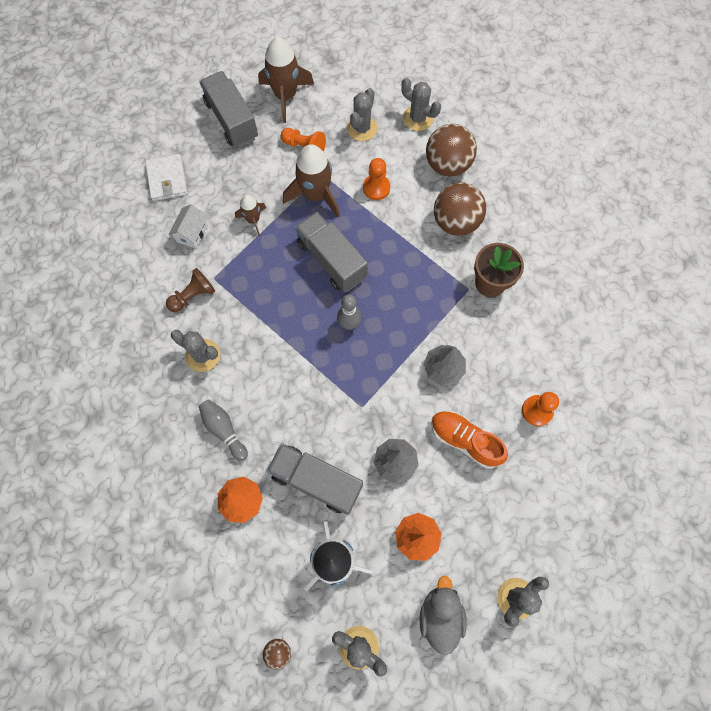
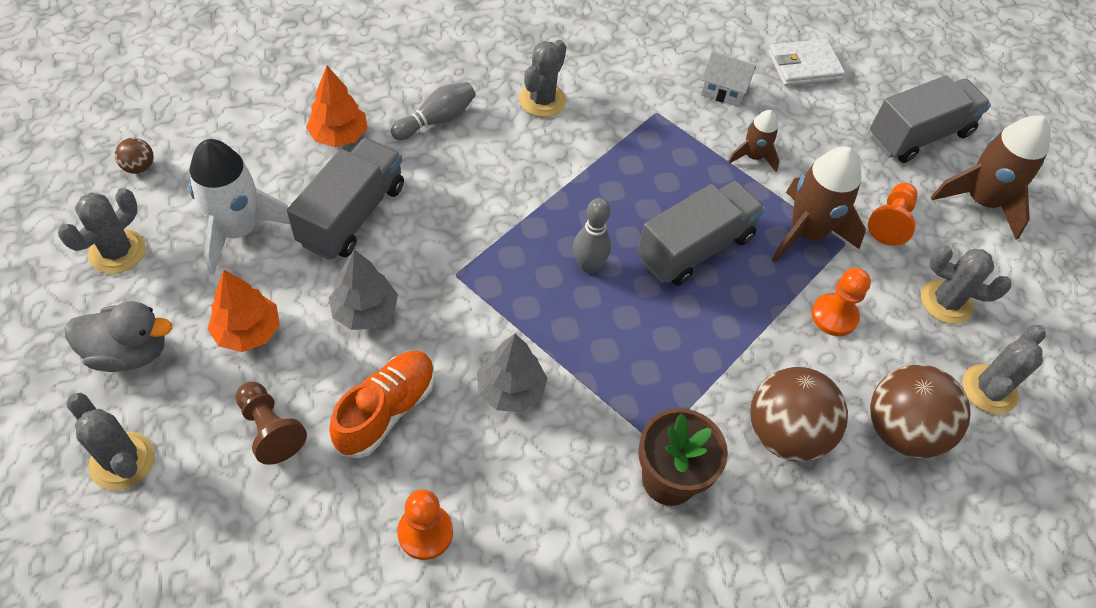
camera: 85 degrees right, 15 degrees down
brown pawn [166,268,215,312] -> brown pawn moved to [236,382,307,465]

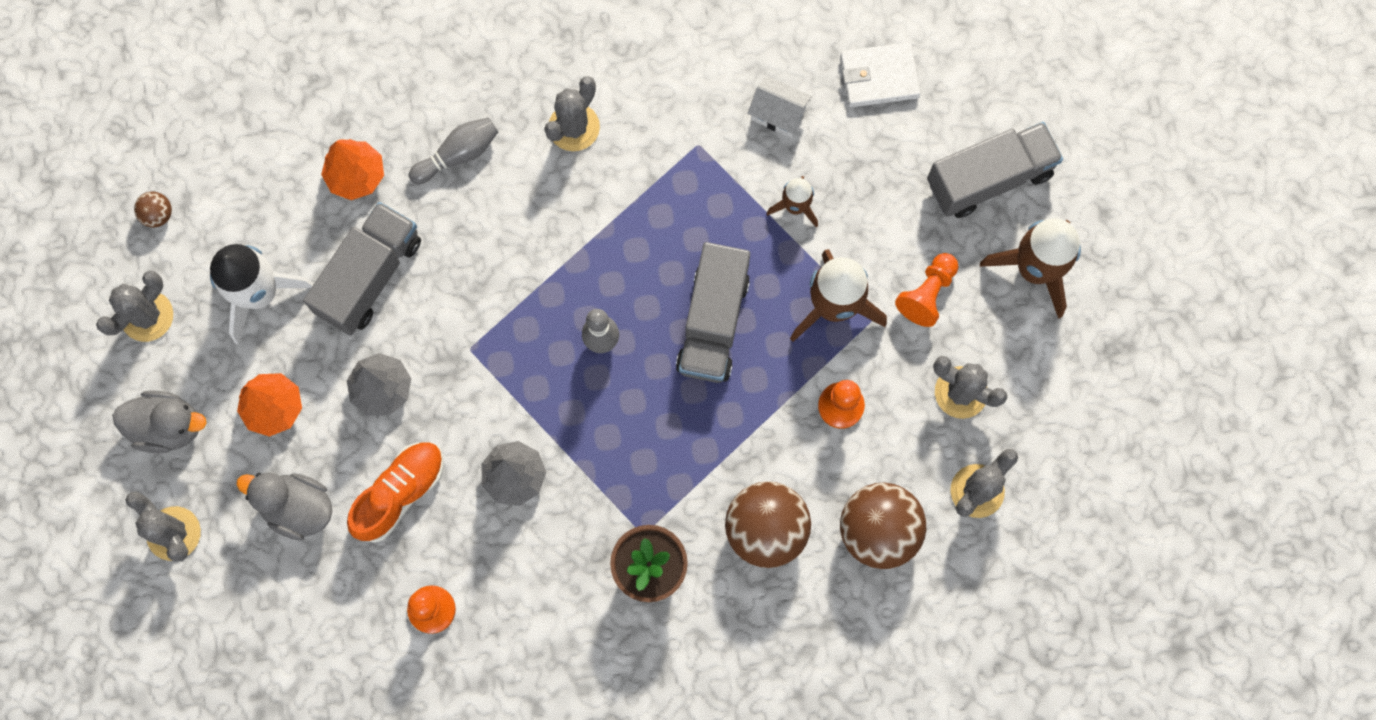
camera: 10 degrees right, 20 degrees up
brown pawn [236,382,307,465] -> grey duck [236,473,332,541]
grey truck [637,181,765,286] -> grey truck turned 135 degrees clockwise [676,242,750,383]

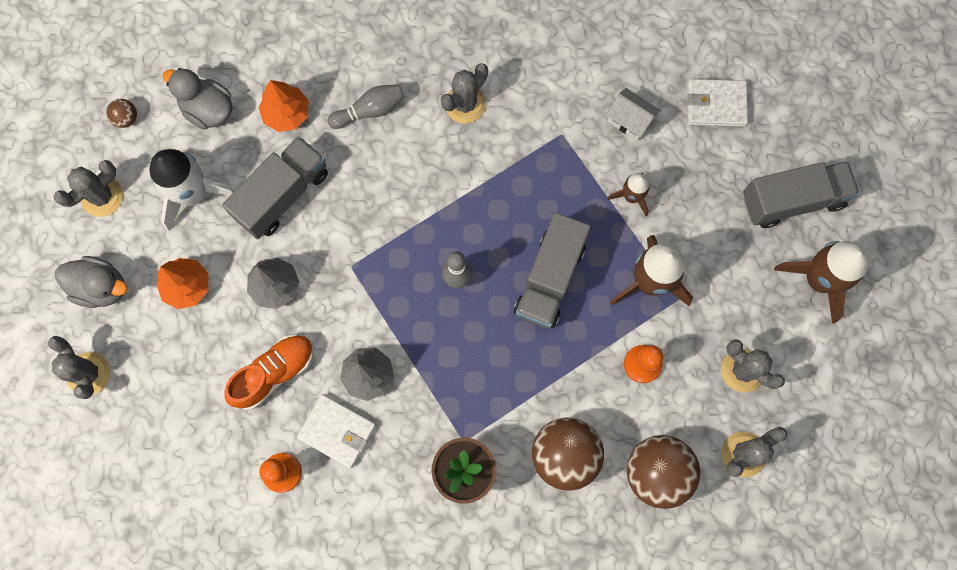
camera: 10 degrees right, 0 degrees up
grey duck [236,473,332,541] -> grey duck moved to [162,68,232,129]
orange pawn [895,253,958,327] -> none
none -> white wallet [297,394,376,468]

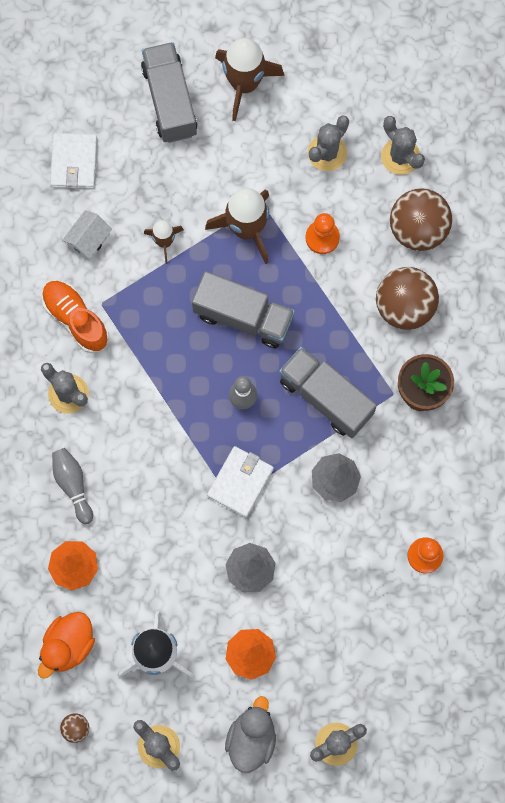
camera: 90 degrees left, 0 degrees up
grey duck [162,68,232,129] -> orange duck [38,612,95,679]
grey truck [222,136,328,239] -> grey truck moved to [279,347,377,438]
orange shoe [224,335,314,410] -> orange shoe moved to [42,280,109,353]
white wallet [297,394,376,468] -> white wallet moved to [207,446,274,517]

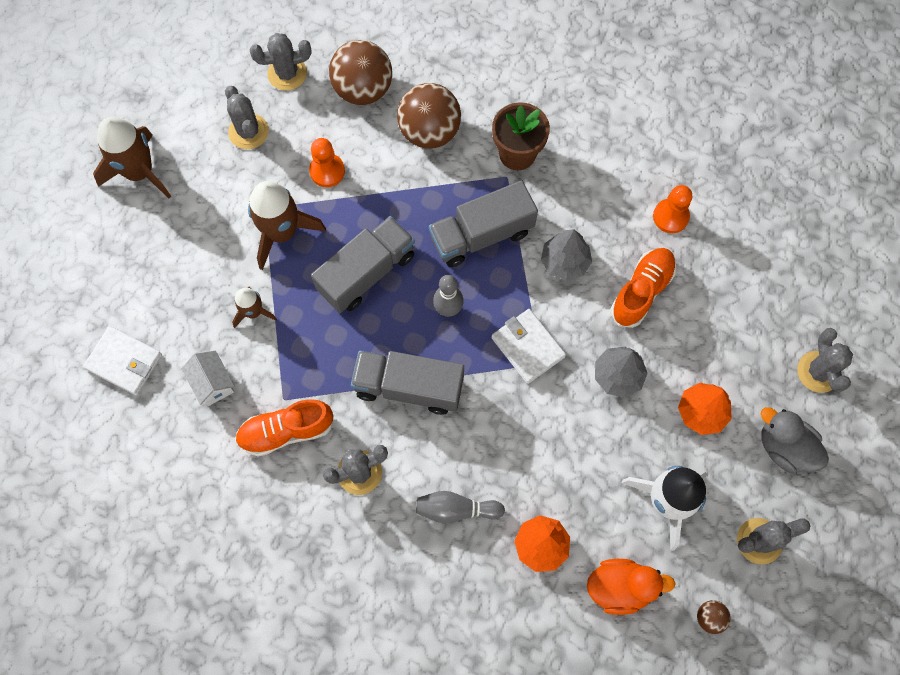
camera: 65 degrees left, 5 degrees down
orange duck [38,612,95,679] -> orange duck turned 60 degrees counterclockwise [587,559,676,615]
grey truck [141,42,197,143] -> grey truck moved to [351,351,464,415]
none -> orange shoe [611,248,676,328]

